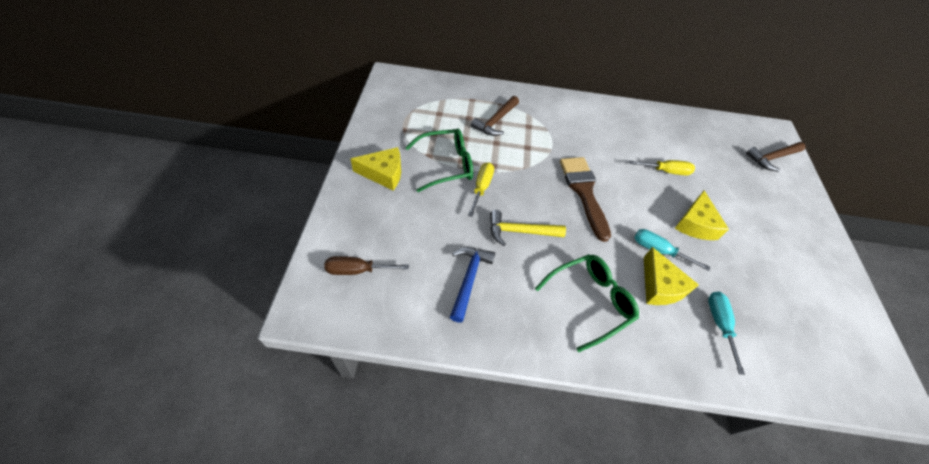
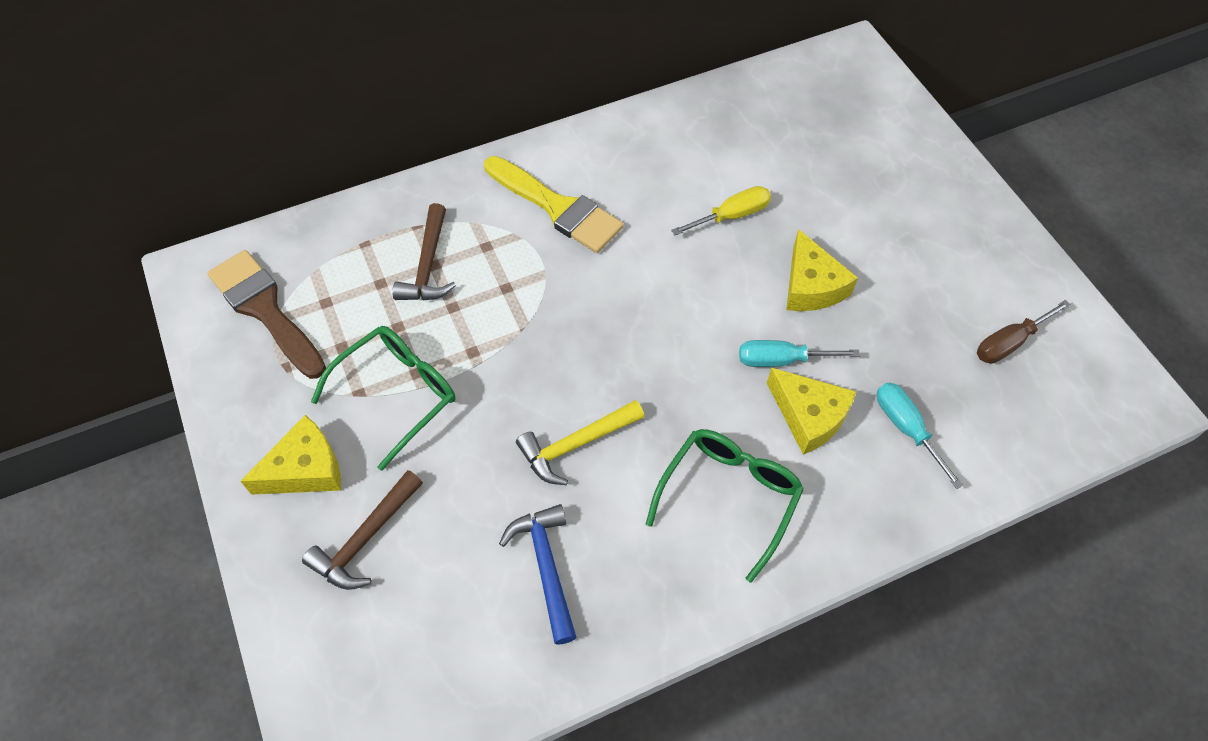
camera: 25 degrees left, 5 degrees up
brown screwdriver [324,256,409,275] -> brown screwdriver moved to [977,300,1071,364]
yellow screwdriver [468,162,494,217] -> none
brown brush [560,157,611,242] -> brown brush moved to [207,250,326,379]
brown hammer [746,142,805,172] -> brown hammer moved to [302,470,423,590]
none -> yellow brush [484,156,624,253]

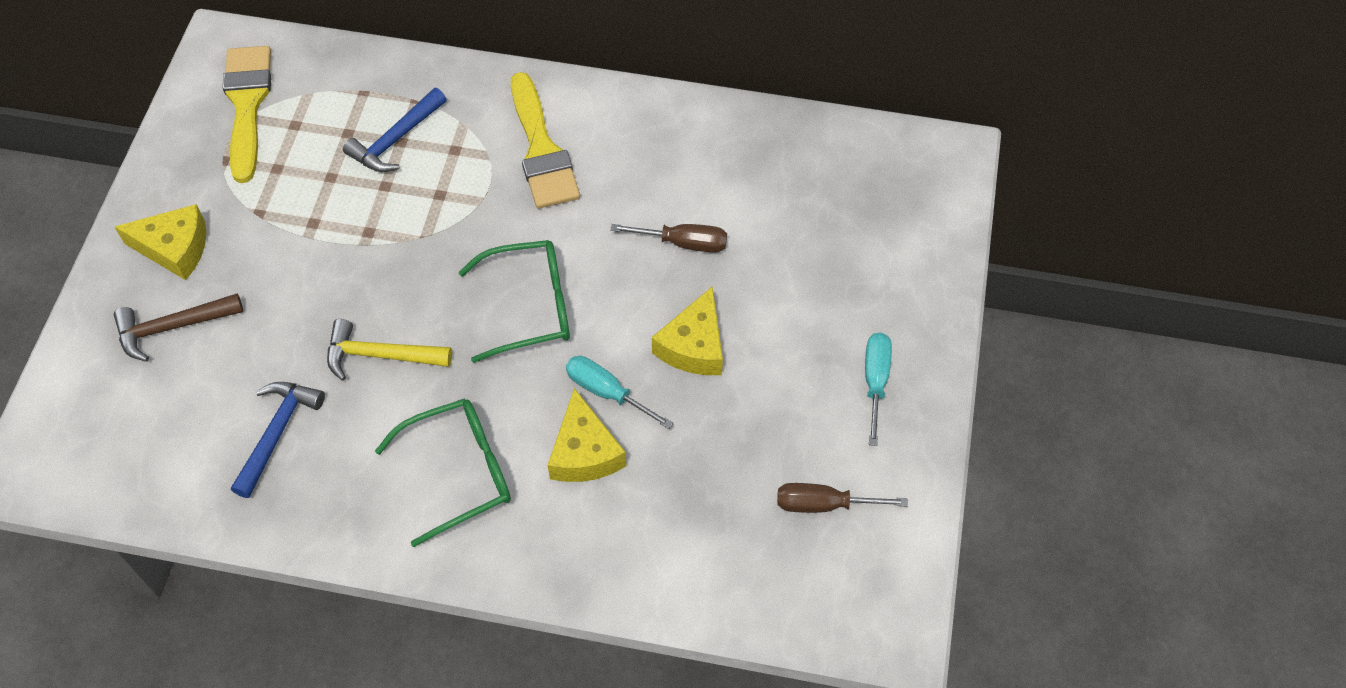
camera: 35 degrees right, 0 degrees up
brown brush [207,250,326,379] -> yellow brush [223,46,271,183]
green glasses [311,326,455,471] -> green glasses moved to [459,240,570,363]
brown hammer [392,203,456,300] -> blue hammer [343,88,447,172]
yellow screwdriver [671,186,771,236] -> brown screwdriver [610,224,727,253]
turquoise screwdriver [877,382,964,489] -> turquoise screwdriver moved to [865,332,892,446]

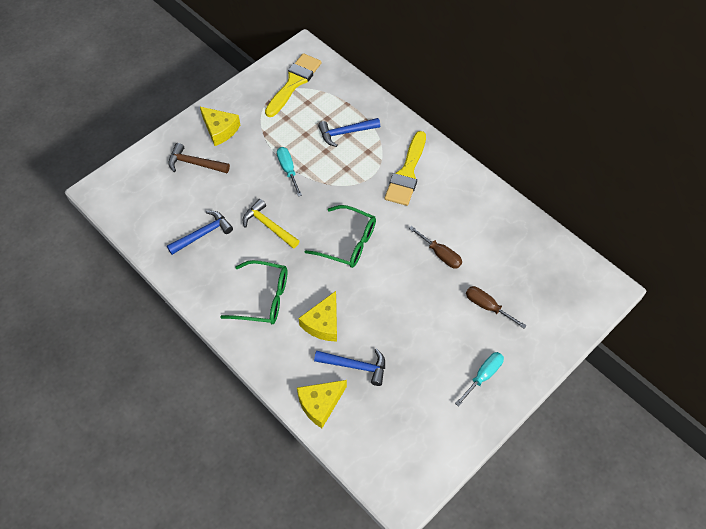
camera: 35 degrees right, 0 degrees up
turquoise screwdriver [566,356,673,429] -> turquoise screwdriver moved to [277,147,302,197]
yellow cheese [652,286,723,375] -> yellow cheese moved to [297,380,347,428]
brown screwdriver [777,483,908,513] -> brown screwdriver moved to [466,286,527,329]
none -> blue hammer [314,348,385,386]

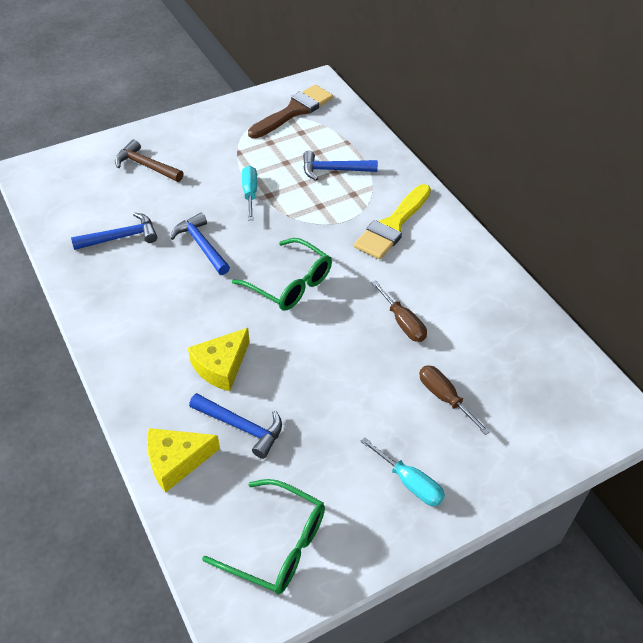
camera: 15 degrees right, 10 degrees down
yellow cheese [200,107,240,146] -> none
green glasses [220,260,287,324] -> green glasses moved to [202,479,325,595]
yellow hammer [243,199,299,249] -> blue hammer [170,213,230,275]
yellow brush [265,53,322,117] -> brown brush [248,85,333,139]
turquoise screwdriver [455,352,504,407] -> turquoise screwdriver turned 75 degrees clockwise [360,437,445,506]

